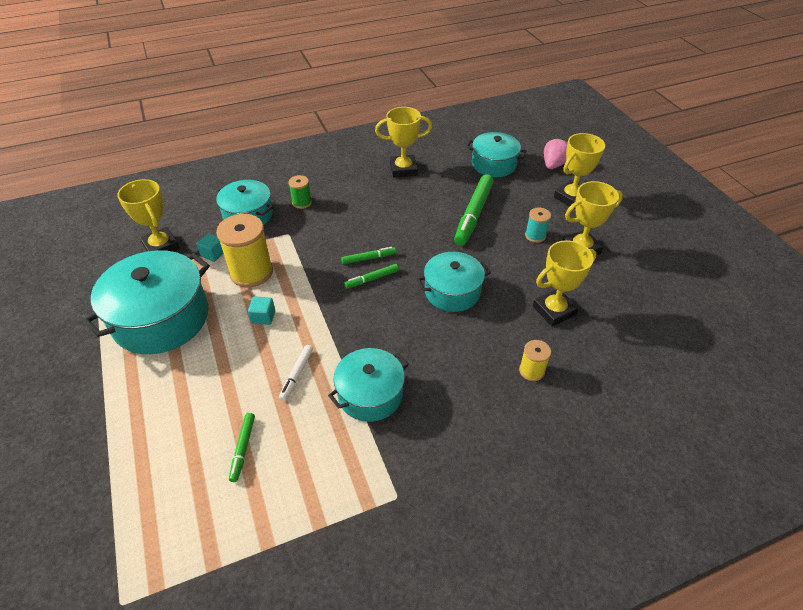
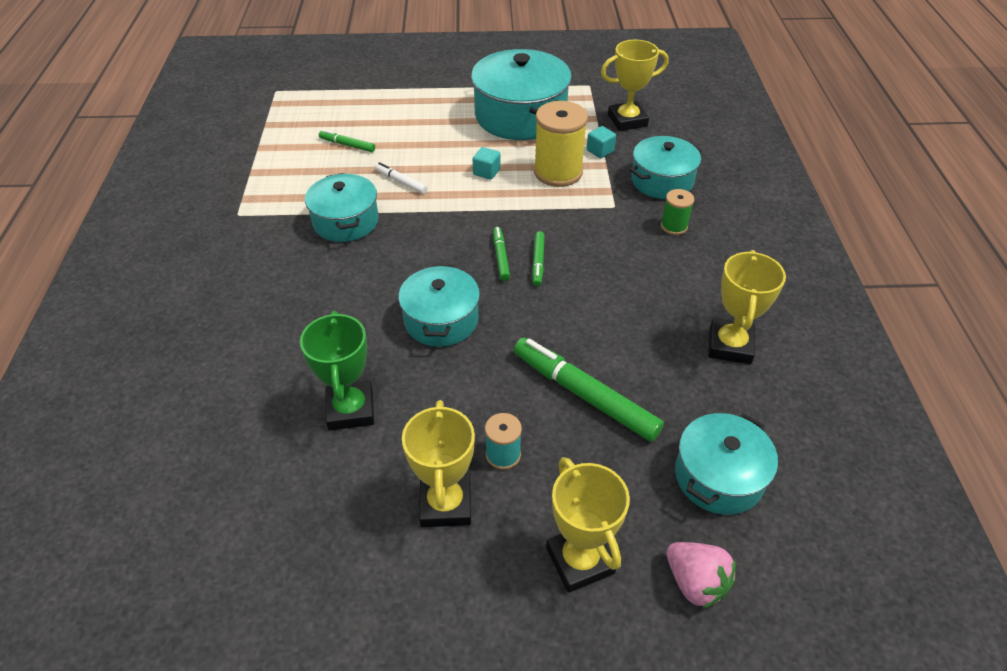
camera: 110 degrees right, 0 degrees up
yellow spool [519,340,551,381] -> none
yellow trophy [533,240,597,327] -> green trophy [300,311,374,431]

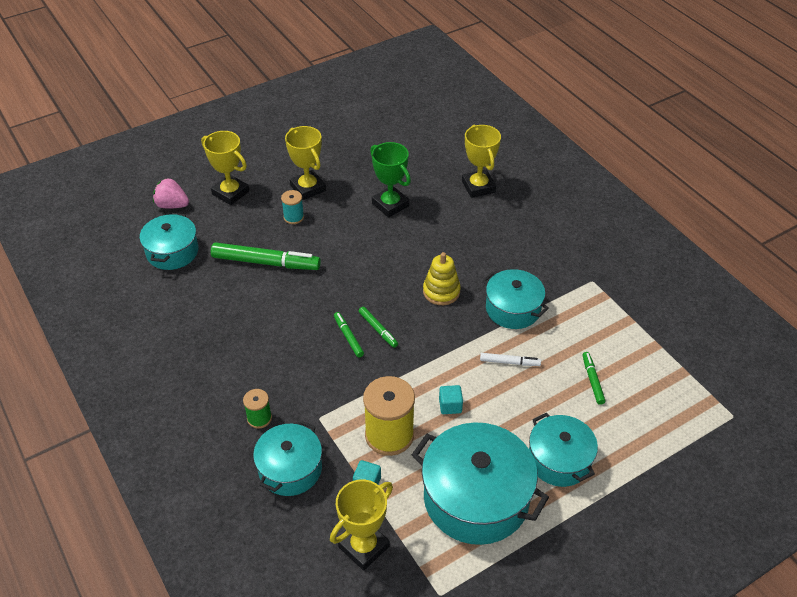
camera: 150 degrees right, 0 degrees up
green marker [319,130,375,152] -> green marker turned 90 degrees counterclockwise [582,352,605,405]
turquoise pot [398,264,480,347] -> turquoise pot moved to [529,413,598,487]
yellow trophy [708,250,786,364] -> yellow trophy moved to [462,125,501,198]
none -> yellow stacking toy [423,252,461,305]

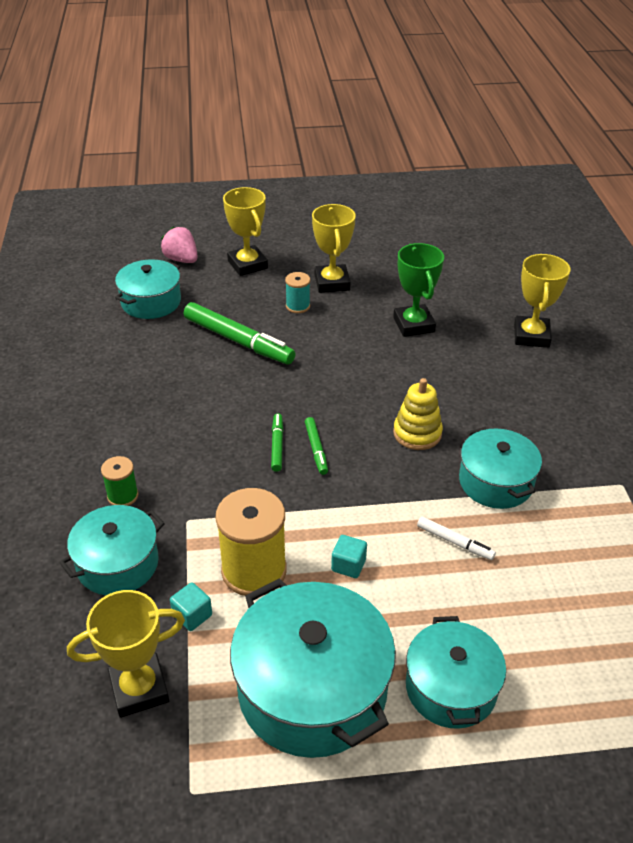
camera: 25 degrees right, 5 degrees down
green marker [582,352,605,405] -> none

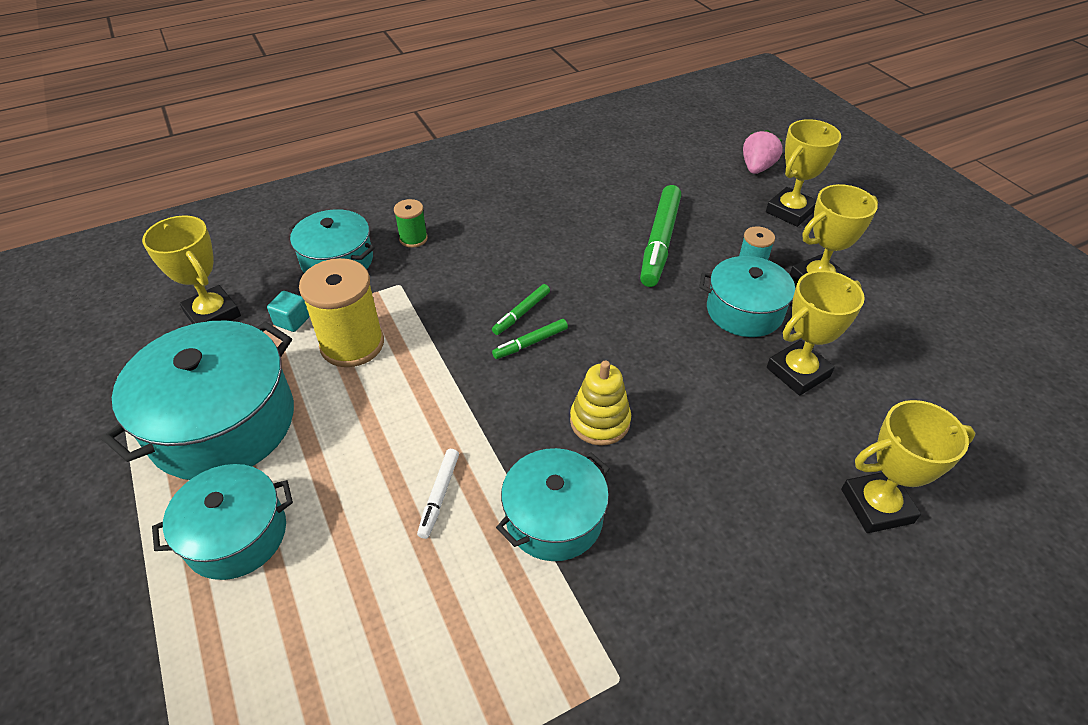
camera: 70 degrees right, 5 degrees up
turquoise pot [115,259,181,319] -> turquoise pot moved to [699,256,796,337]
green marker [271,413,283,472] -> green marker turned 150 degrees clockwise [492,284,550,335]
turquoise cube [331,535,367,578] -> none
green trophy [393,243,444,337] -> yellow trophy [767,270,865,396]

